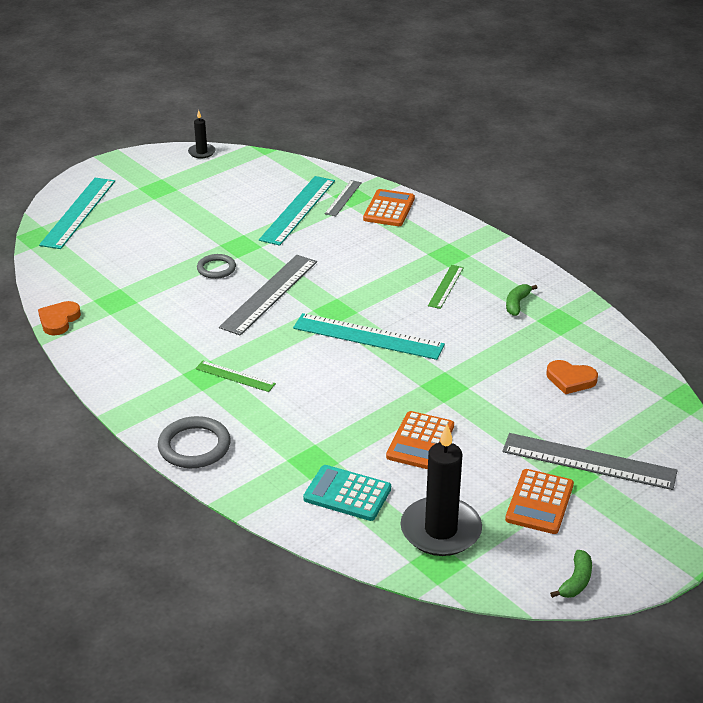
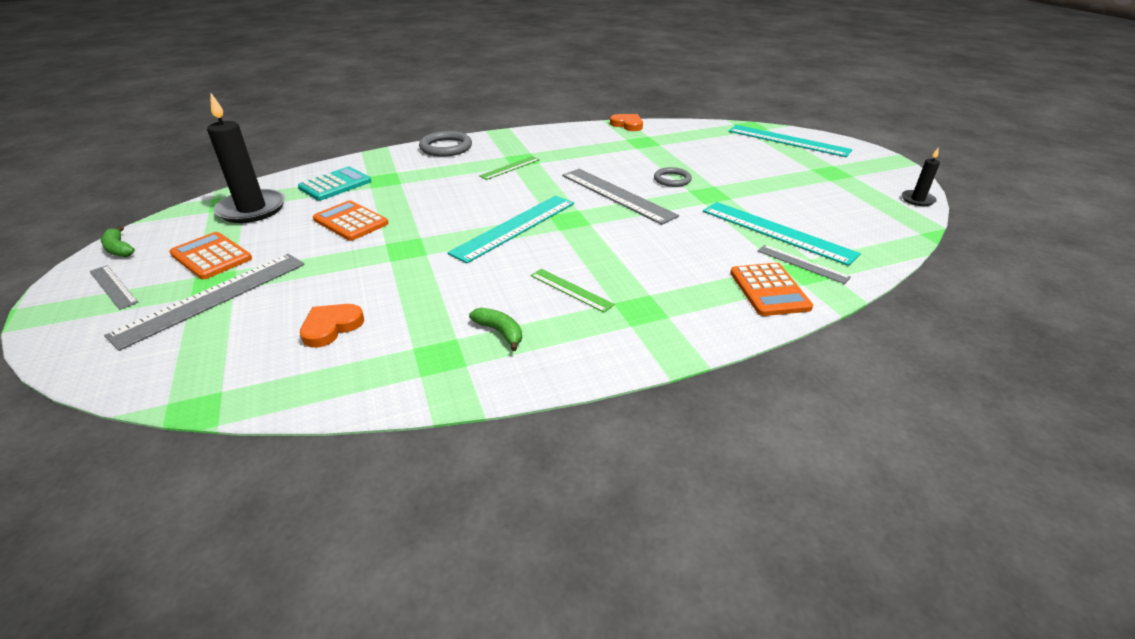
camera: 110 degrees right, 0 degrees up
orange calculator [363,189,415,226] -> orange calculator turned 45 degrees clockwise [730,263,813,316]
none -> grey ruler [89,265,138,310]

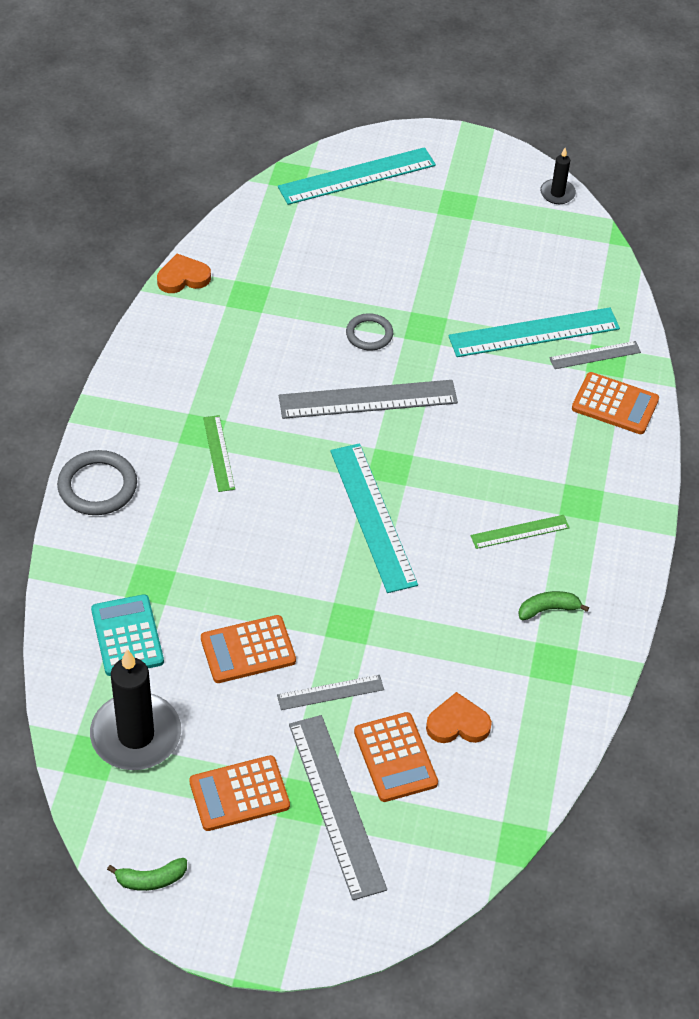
camera: 60 degrees left, 15 degrees up
grey ruler [89,265,138,310] -> grey ruler moved to [277,675,384,710]
orange heart [300,304,364,348] -> orange heart turned 105 degrees clockwise [426,692,492,743]
none -> orange calculator [354,712,438,802]

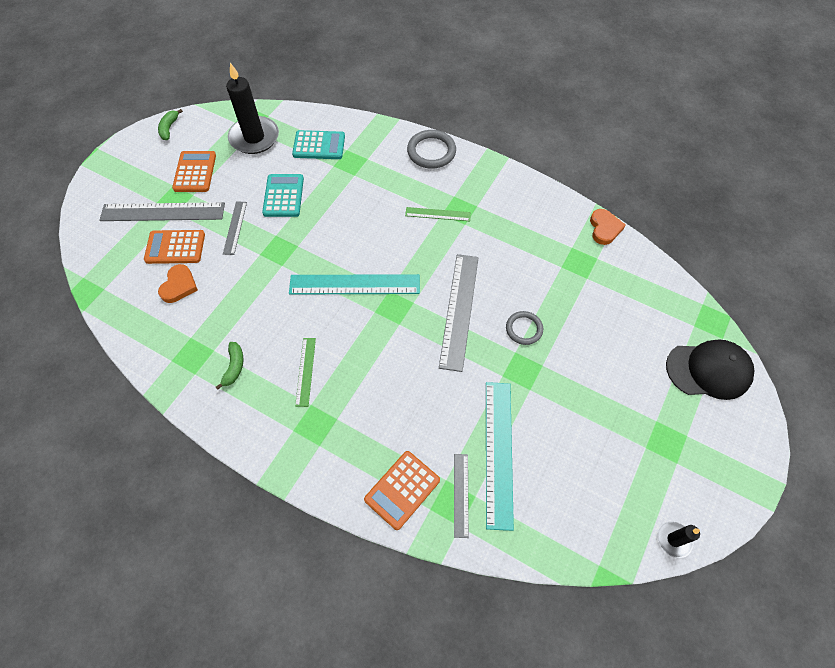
camera: 110 degrees right, 10 degrees up
orange calculator [201,615,296,683] -> turquoise calculator [262,174,304,217]
turquoise ruler [278,147,436,205] -> black cap [666,339,754,400]

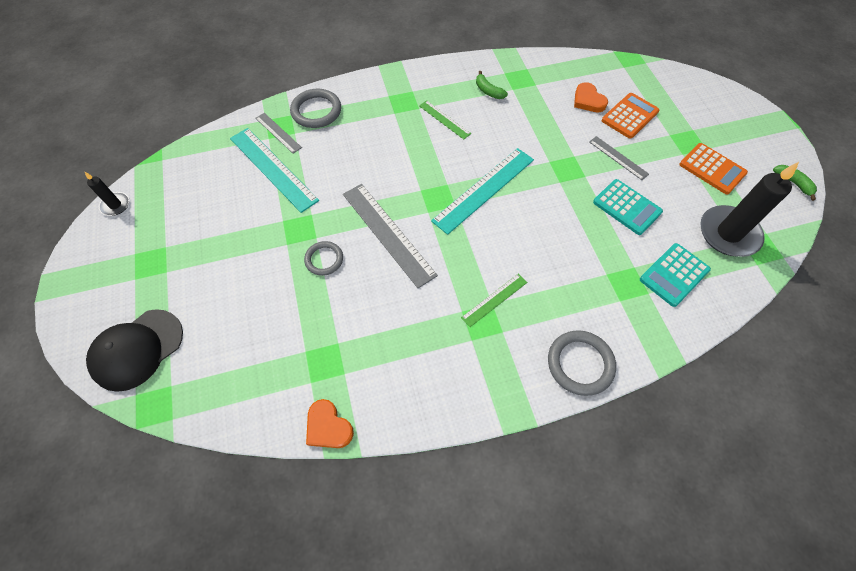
camera: 135 degrees right, 0 degrees up
grey ruler [99,202,225,221] -> none
orange calculator [364,451,440,530] -> grey ring [290,89,341,128]

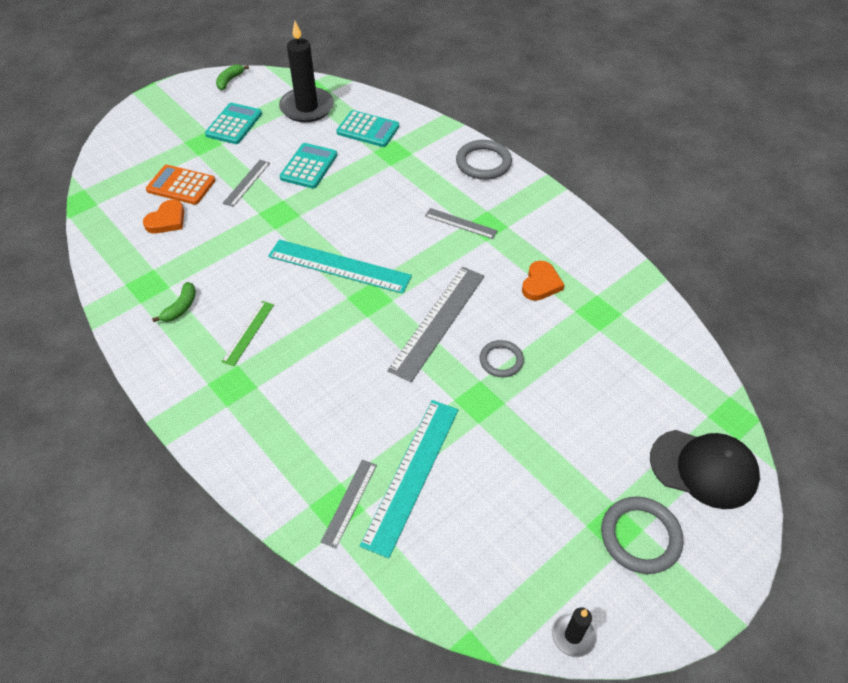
camera: 115 degrees left, 10 degrees down
grey ring [290,89,341,128] -> grey ring moved to [601,497,683,574]
orange heart [306,399,354,448] -> orange heart moved to [522,261,564,301]
green ruler [461,274,527,327] -> grey ruler [425,208,498,239]
orange calculator [679,143,748,194] -> turquoise calculator [205,103,262,144]

